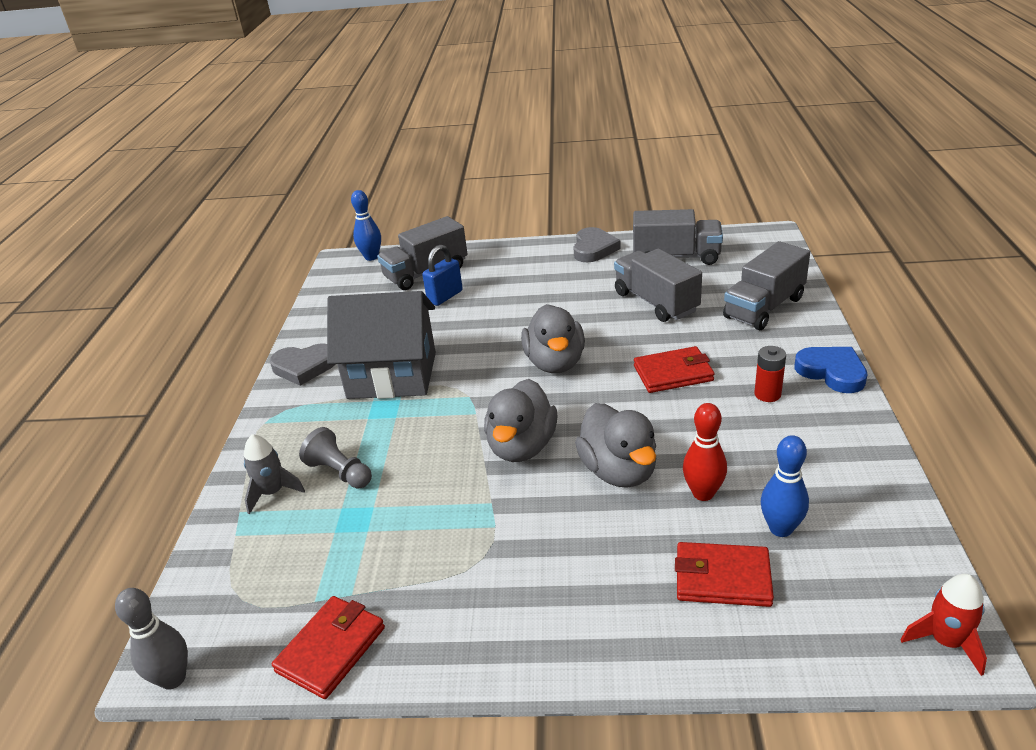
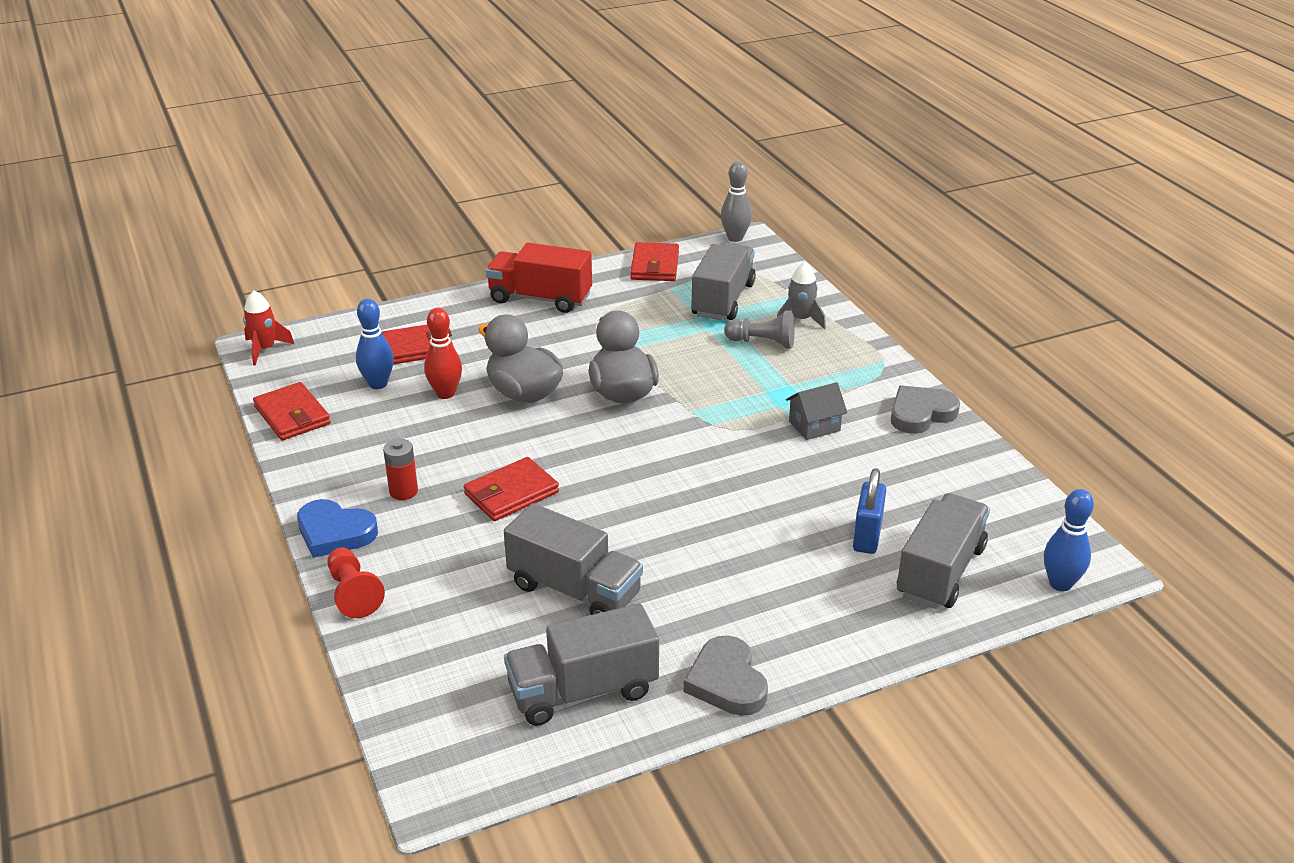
camera: 150 degrees right, 0 degrees up
grey house [327,291,436,399] -> grey house [786,382,847,440], size x0.43
grey duck [521,304,585,373] -> none
grey truck [723,241,810,330] -> grey truck moved to [691,243,756,320]
none -> red wallet [253,382,331,440]
none -> red pawn [327,548,385,618]
none -> red truck [486,243,592,313]

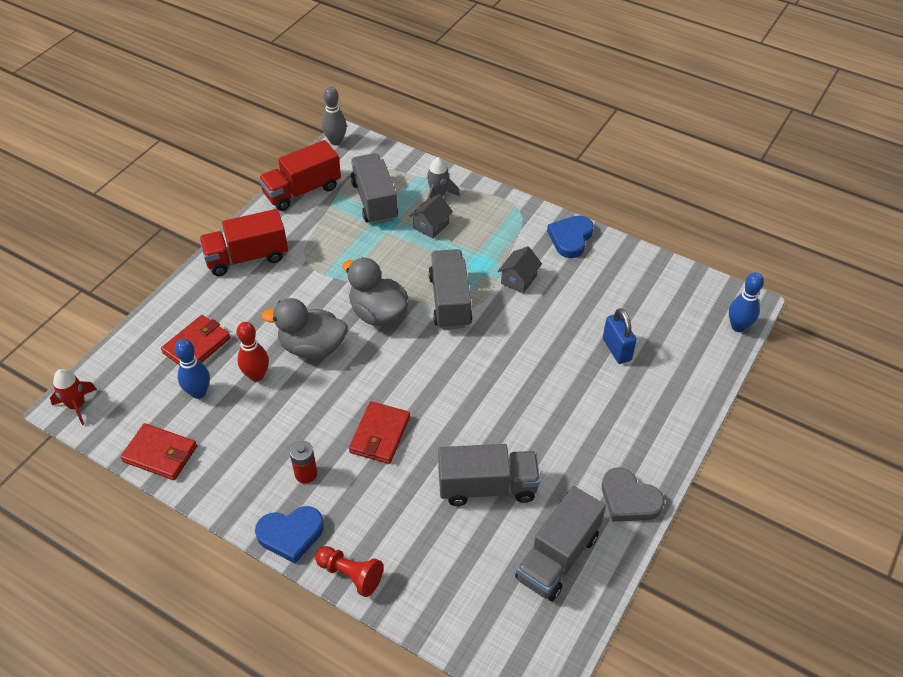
camera: 35 degrees left, 15 degrees up
red wallet [630,242,679,281] -> red truck [258,140,341,211]
grey pawn [725,310,794,349] -> grey house [409,194,453,239]
grey heart [891,385,960,434] -> blue heart [547,215,594,258]
grey truck [897,493,990,609] -> grey truck moved to [428,249,472,330]

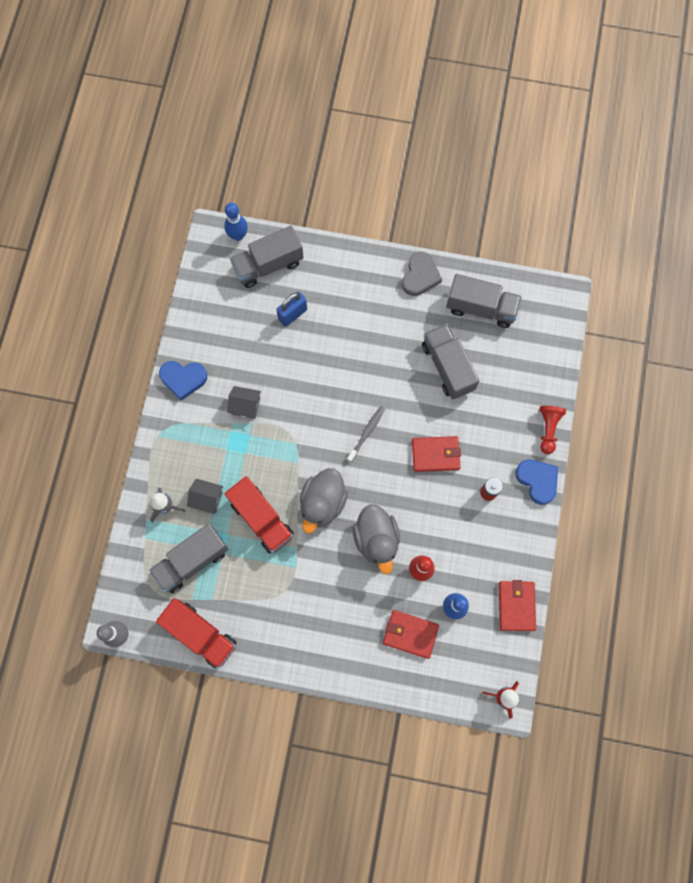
camera: 110 degrees left, 25 degrees up
red truck [199,209,288,276] -> red truck moved to [225,476,294,554]
grey truck [428,249,472,330] -> grey truck moved to [230,226,304,288]
none -> grey toothbrush [347,406,385,462]

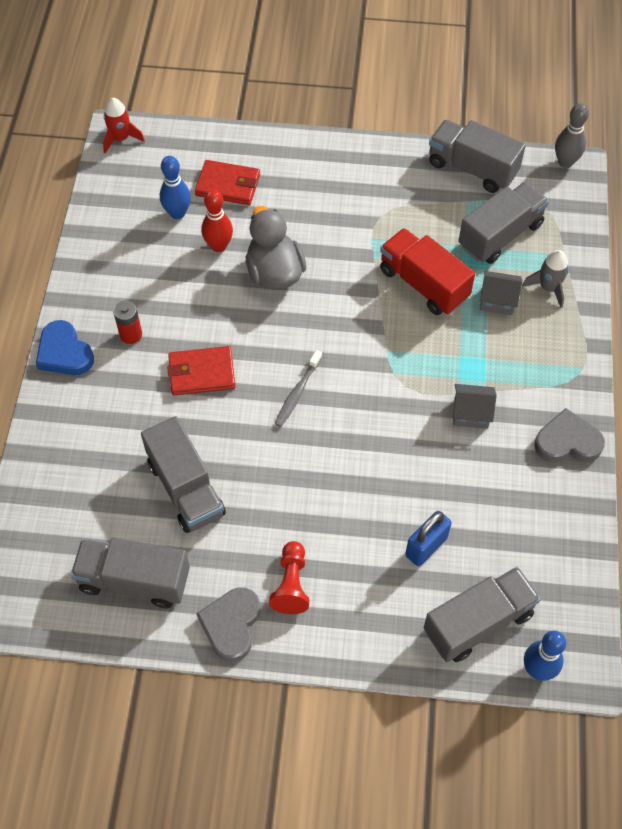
camera: 175 degrees right, 15 degrees down
red truck [156,598,237,669] -> grey truck [429,120,526,193]
blue heart [159,361,207,401] -> grey heart [534,408,605,463]
grey duck [300,468,348,533] -> none
red wallet [499,580,536,631] -> none
red pawn [539,406,566,454] -> red pawn moved to [269,541,309,614]

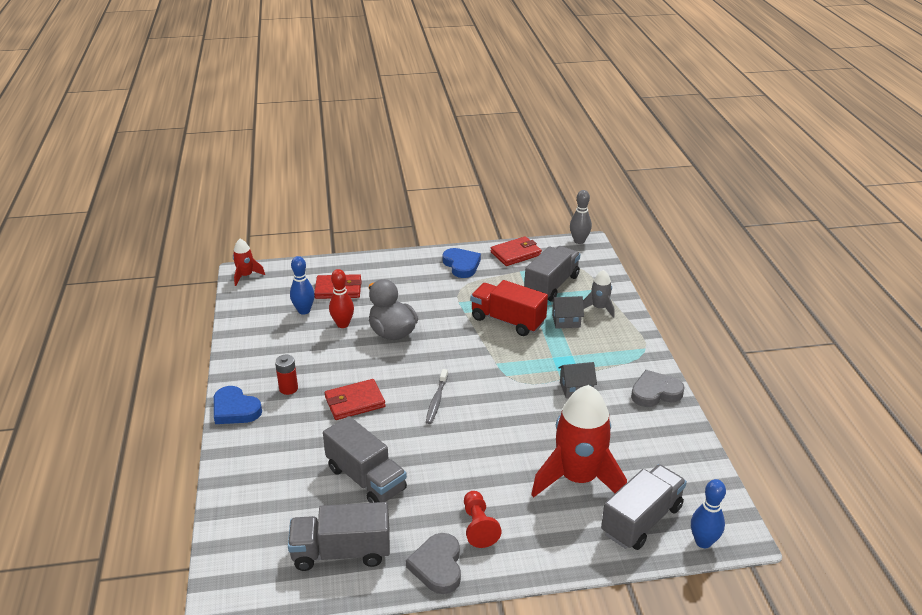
camera: 15 degrees left, 25 degrees down
blue padlock [405,511,452,566] -> red rocket [531,385,627,498]
grey truck [429,120,526,193] -> red wallet [491,236,542,266]
none -> blue heart [442,248,481,278]

